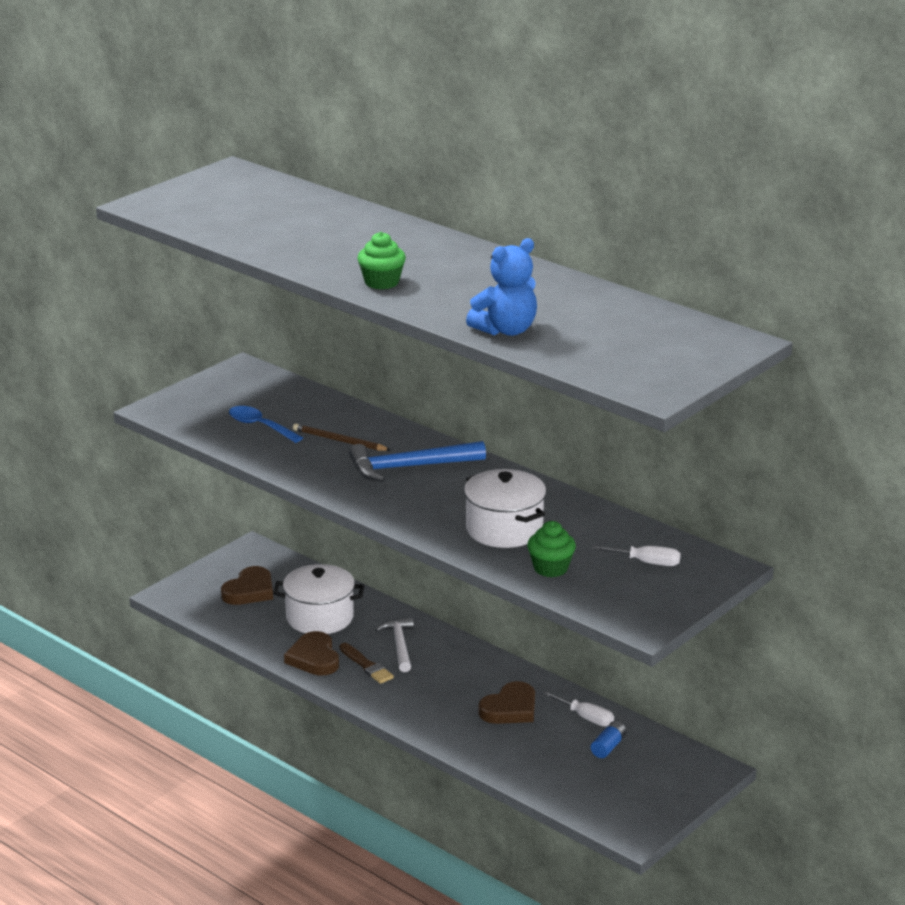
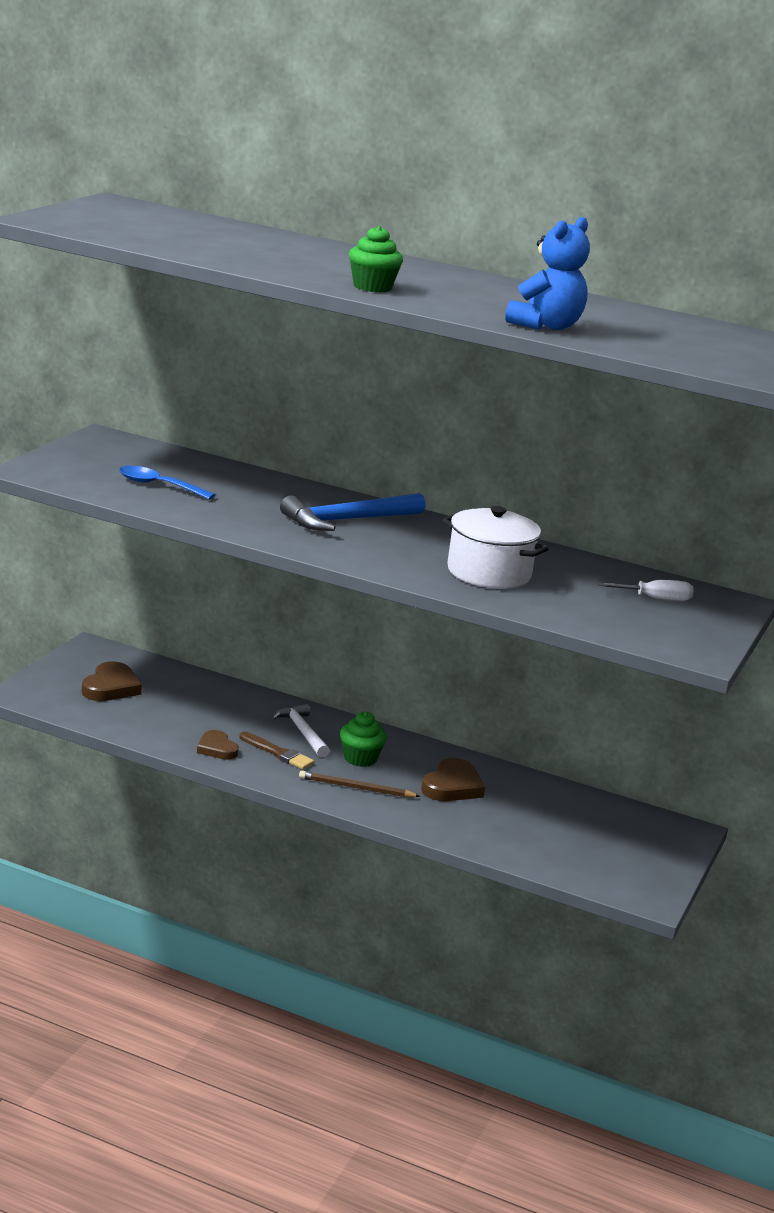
camera: 20 degrees left, 5 degrees down
white pot [273,564,364,634] -> none
brown heart [284,631,339,676] -> brown heart [197,730,239,760], size x0.67
brown pencil [293,424,390,451] -> brown pencil moved to [299,770,420,797]
green cupcake [527,521,576,577] -> green cupcake moved to [340,711,387,767]
white screwdriver [543,691,614,726] -> none
blue battery [591,721,627,758] -> none

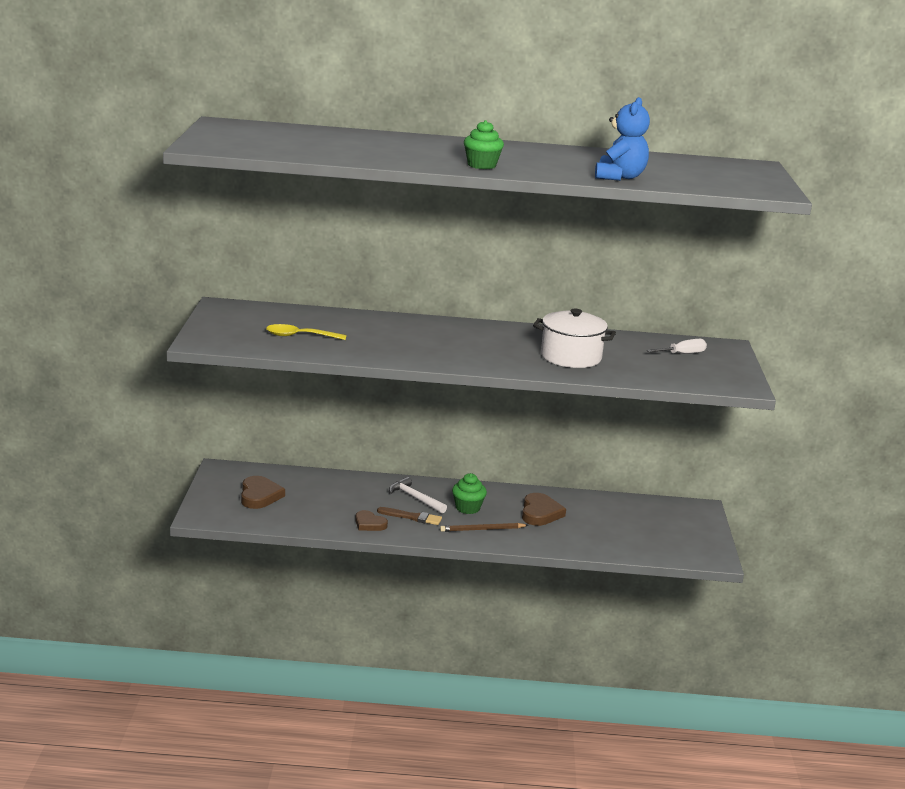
camera: 20 degrees left, 0 degrees up
blue spoon [119,466,215,500] -> yellow spoon [266,324,347,340]
blue hammer [280,493,426,531] -> none

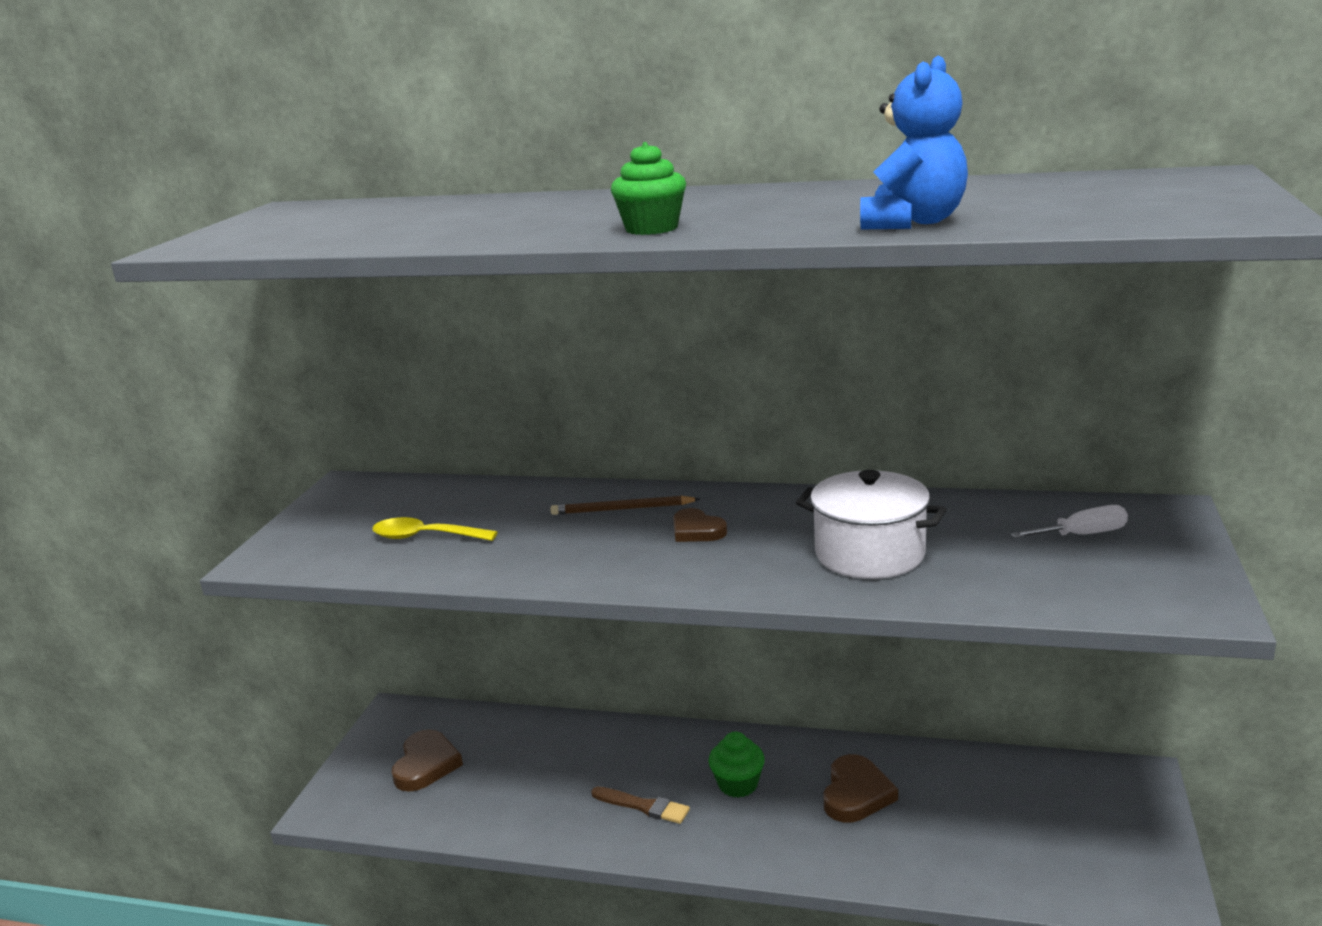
camera: 15 degrees right, 0 degrees up
brown heart [355,510,388,531] -> brown heart moved to [673,508,727,542]
white hammer [389,477,447,513] -> none
brown pencil [440,523,528,532] -> brown pencil moved to [550,496,700,515]

